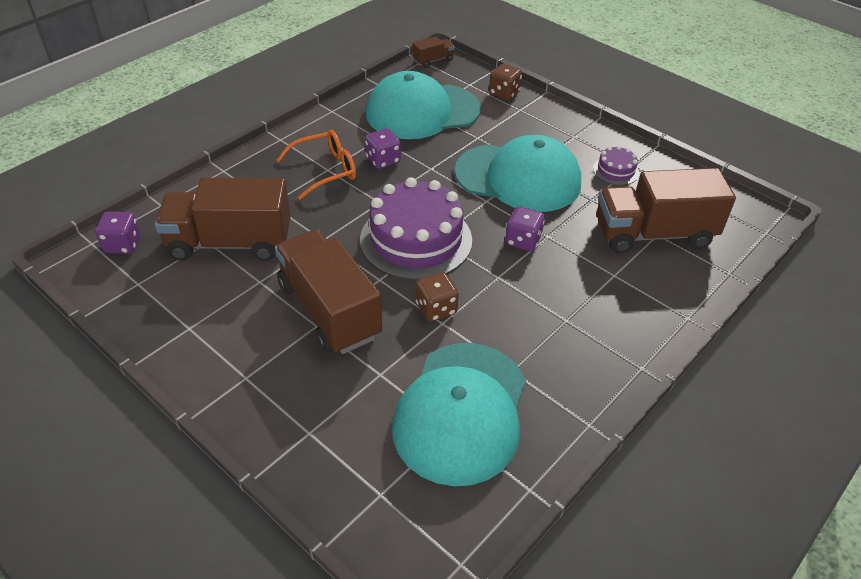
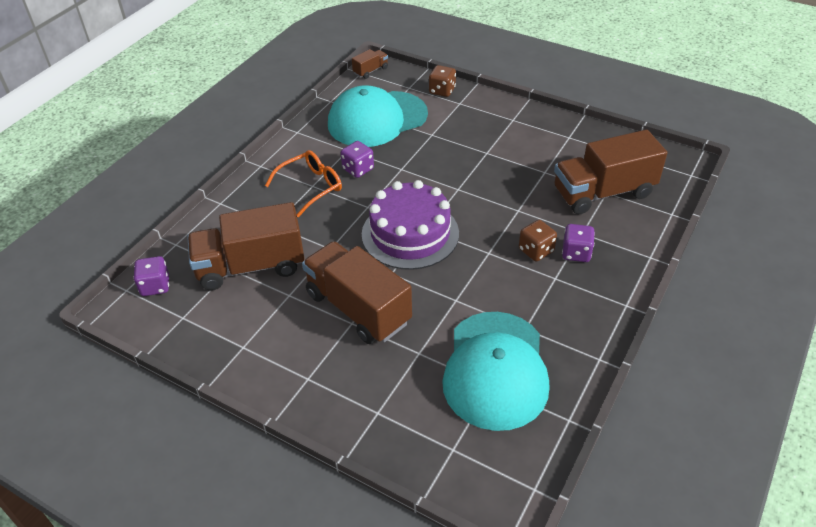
camera: 10 degrees left, 0 degrees up
brown dice [416,272,459,322] -> brown dice moved to [519,220,557,261]
turquoise cap [455,135,581,212] -> none
purple dice [505,206,545,252] -> purple dice moved to [562,224,595,262]
purple cake [593,146,639,186] -> none

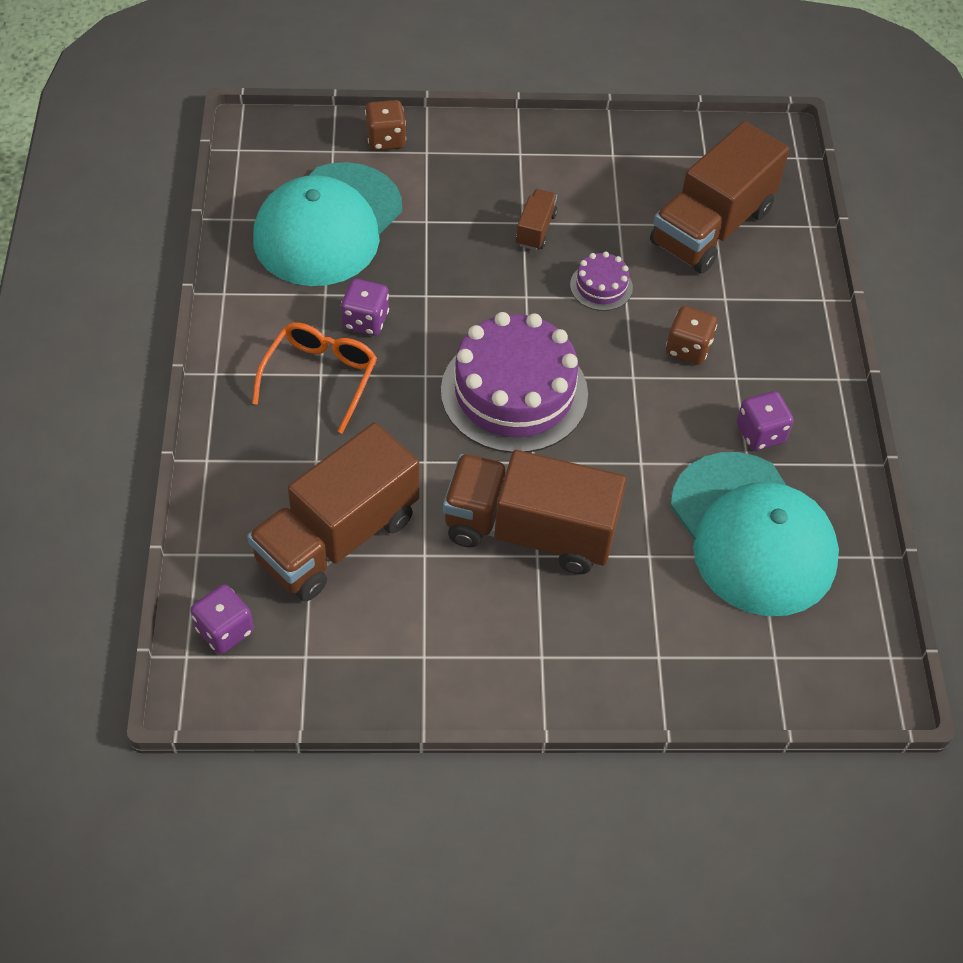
camera: 35 degrees left, 10 degrees up
brown truck [352,49,388,79] -> brown truck moved to [516,189,558,250]
purple dice [562,224,595,262] -> purple dice moved to [736,391,794,451]
none -> purple cake [570,252,633,311]

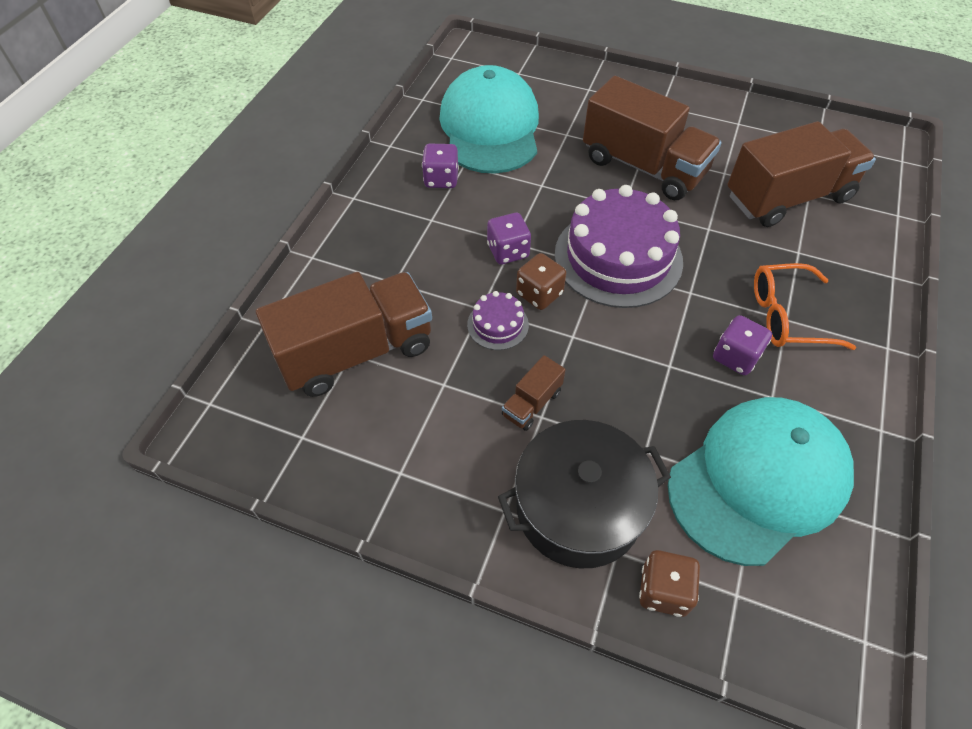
camera: 155 degrees left, 0 degrees up
purple dice [191,584,254,654] -> purple dice moved to [487,213,531,265]
orange glasses [252,323,377,434] -> orange glasses turned 45 degrees clockwise [754,263,856,350]
brown dice [666,306,717,365] -> brown dice moved to [516,253,566,310]
none -> black pot [498,420,671,569]

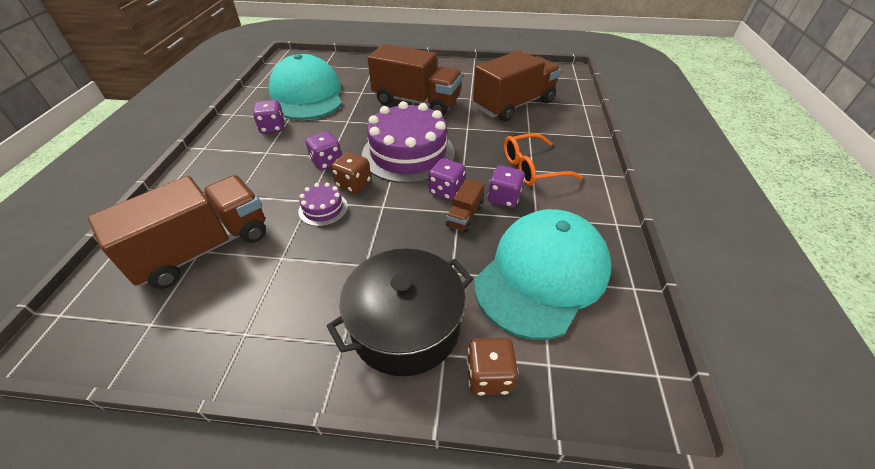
camera: 15 degrees left, 10 degrees down
brown truck [502,355,565,431] -> brown truck moved to [446,178,484,232]
none -> purple dice [429,158,466,201]

